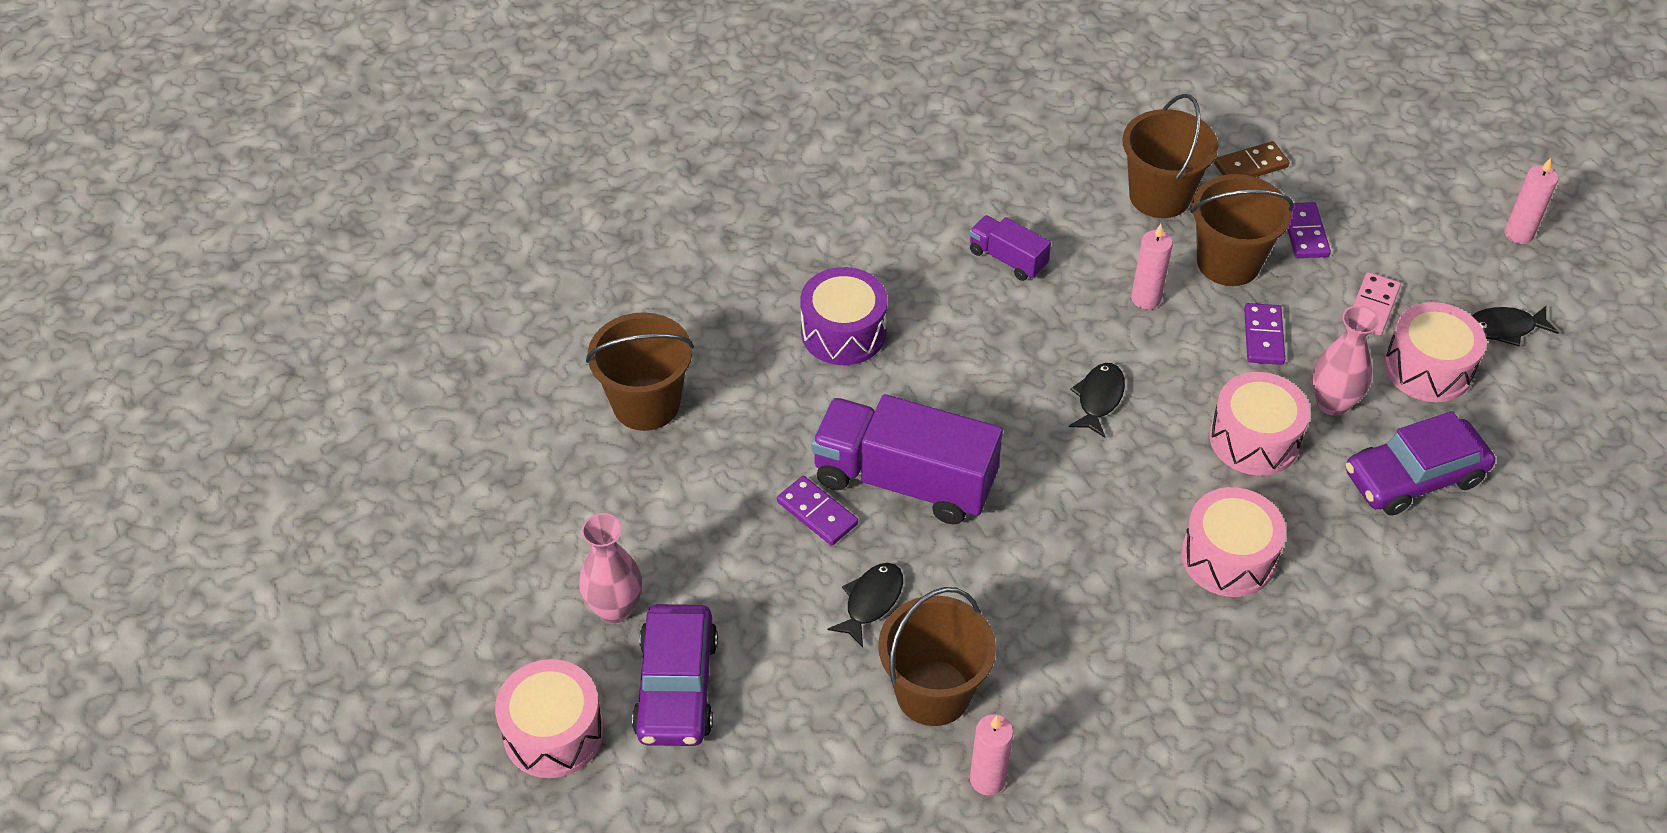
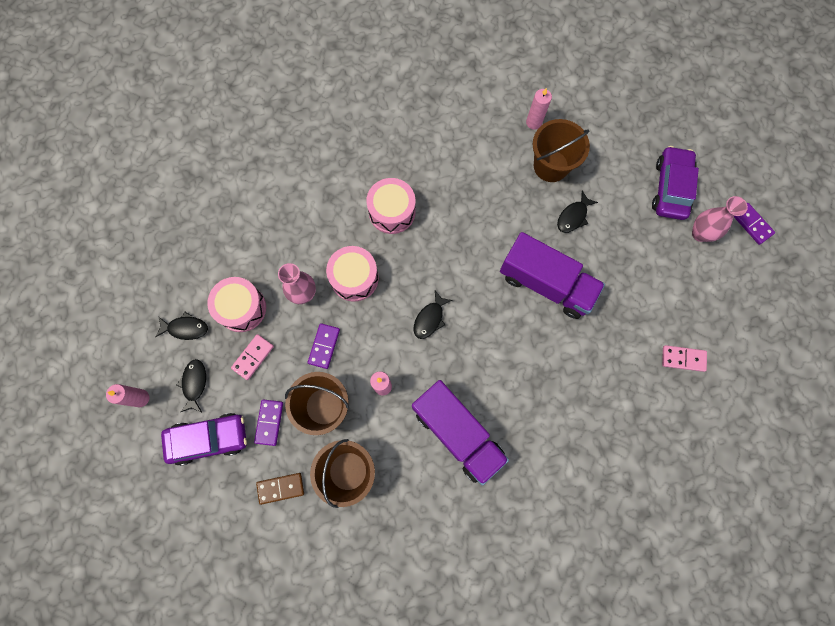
camera: 170 degrees left, 25 degrees up
pink drum [495,659,604,778] -> none
brown bucket [586,312,694,431] -> pink domino [662,345,707,372]
purple domino [777,476,858,546] -> purple domino moved to [734,203,775,245]
purple drum [801,267,887,365] -> none
purple truck [969,215,1051,281] -> purple truck [412,380,509,486], size x2.03
purple car [1346,411,1495,516] -> purple car moved to [161,413,247,466]
none -> black fish [176,359,206,412]

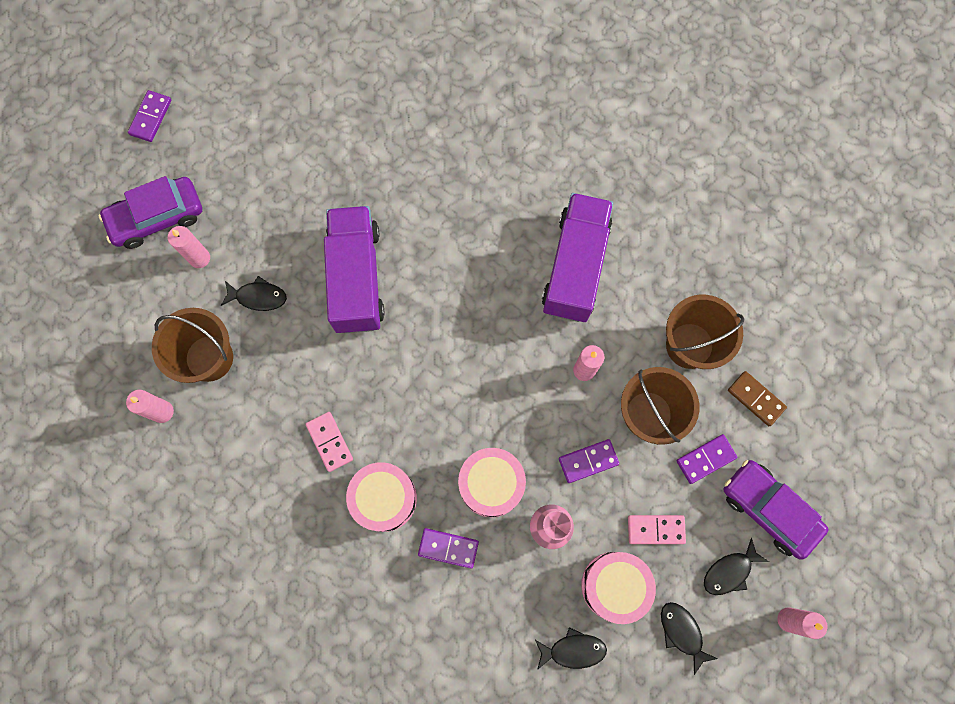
camera: 125 degrees left, 0 degrees up
black fish [414,291,453,339] -> black fish moved to [535,627,607,670]
pink domino [662,345,707,372] -> pink domino moved to [306,412,353,472]
pink vase [692,196,748,242] -> none
none -> pink candle [168,226,210,268]
none -> purple domino [418,528,479,569]

